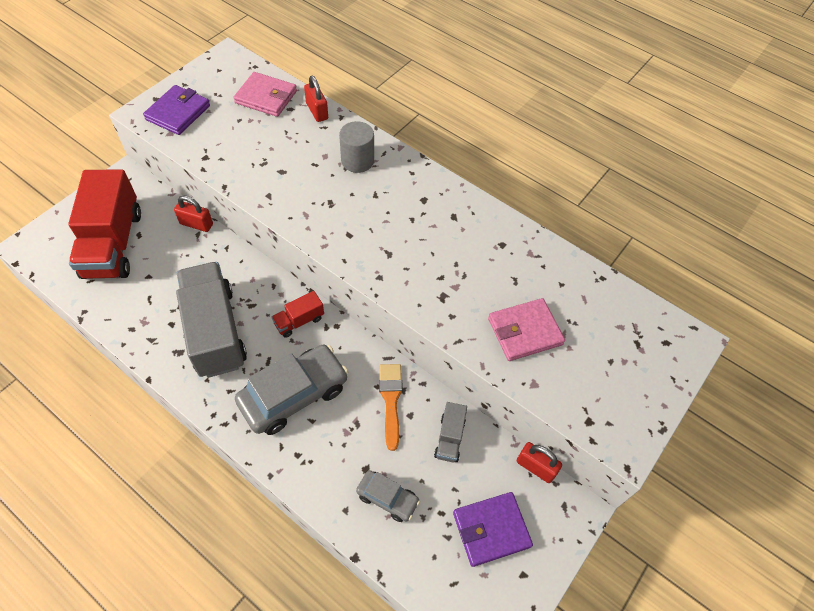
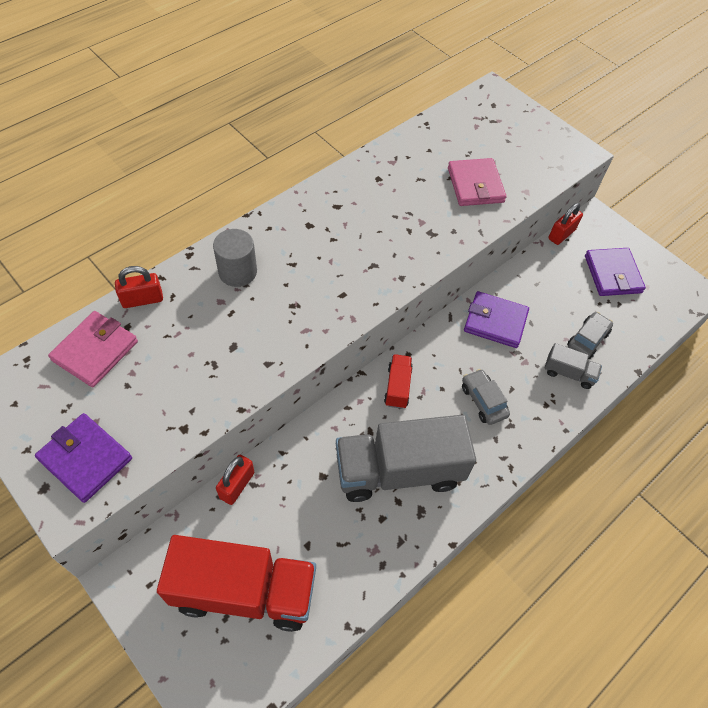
camera: 80 degrees left, 0 degrees up
grey car [235,345,348,435] -> grey car [462,369,510,425], size x0.53
red truck [271,291,324,338] -> red truck turned 150 degrees counterclockwise [384,354,413,409]
orange brush [379,364,403,451] -> purple wallet [464,291,529,348]
grey truck [434,402,467,463] -> grey truck moved to [544,343,602,389]

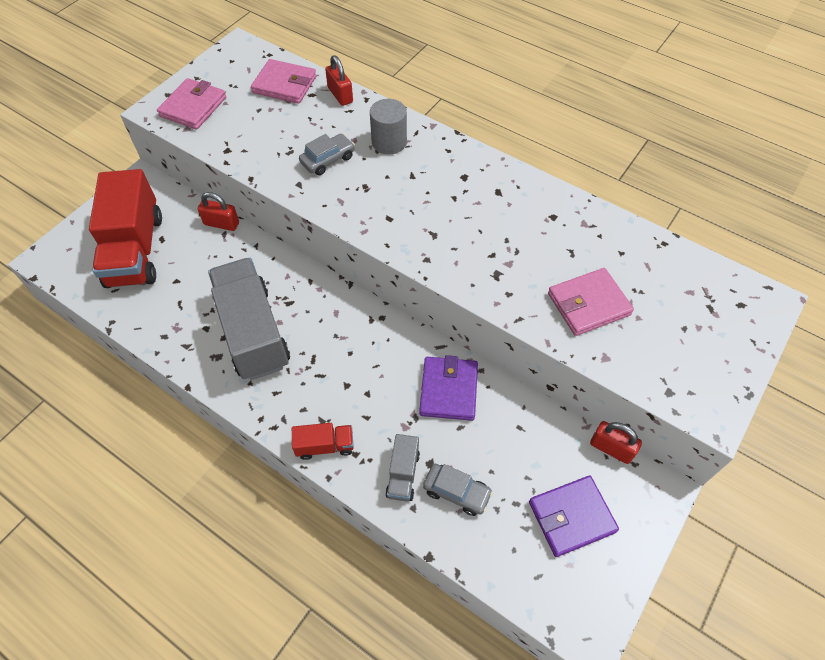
camera: 80 degrees right, 0 degrees up
purple wallet [35,413,132,503] -> pink wallet [157,78,226,129]
red truck [384,354,413,409] -> red truck moved to [292,423,354,460]
grey car [462,369,510,425] -> grey car moved to [299,134,355,175]

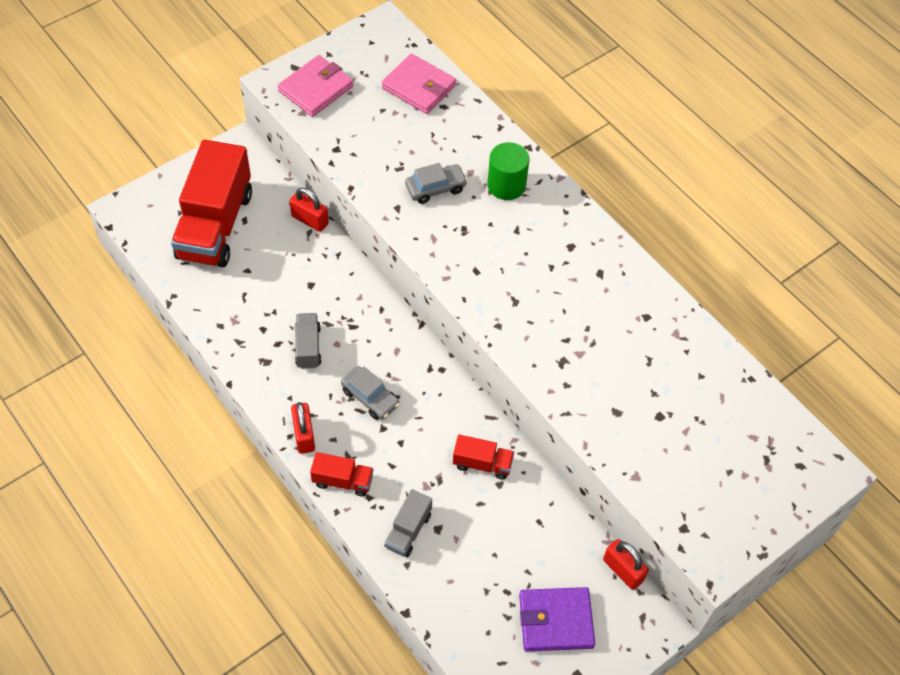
camera: 15 degrees right, 0 degrees up
grey truck [208,258,290,380] -> grey truck [295,313,321,369], size x0.45
red padlock [325,55,353,106] -> red padlock moved to [291,402,315,454]
grey cylinder [370,99,407,154] -> green cylinder [487,142,529,200]
purple wallet [419,355,478,421] -> red truck [453,434,514,480]
grey car [423,464,493,516] -> grey car moved to [341,366,400,420]
pink wallet [548,268,634,336] -> none

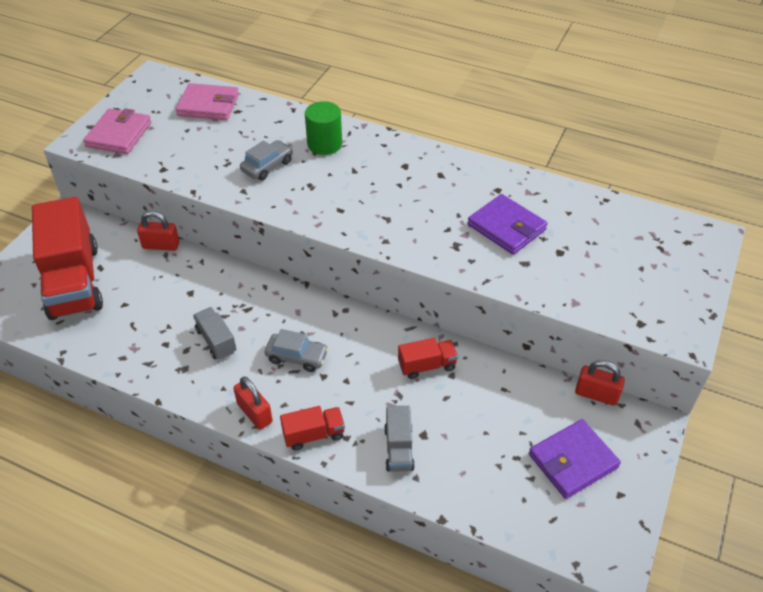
camera: 25 degrees left, 10 degrees down
none -> purple wallet [468,194,548,255]

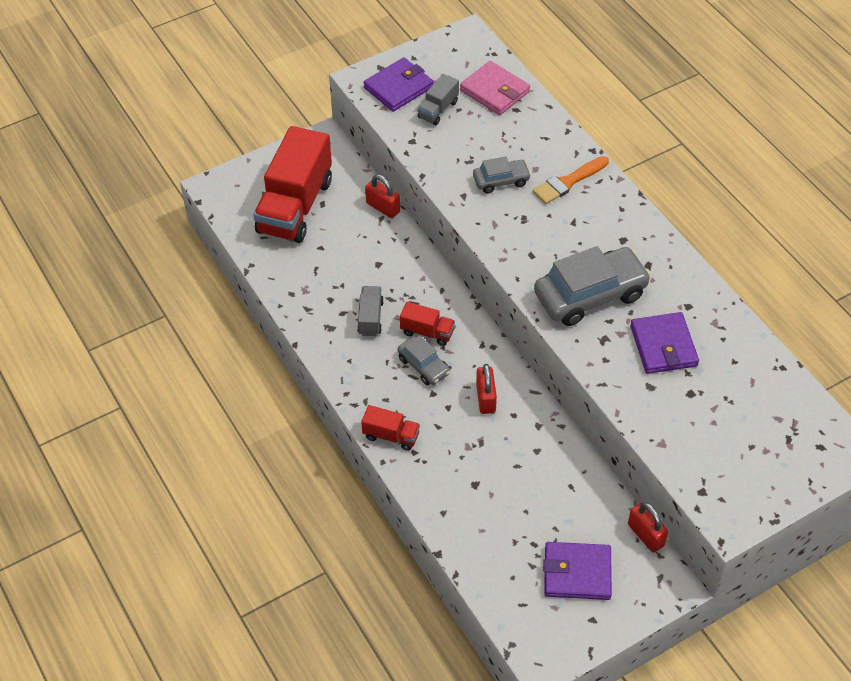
camera: 35 degrees right, 5 degrees up
pink wallet [83,108,151,154] -> purple wallet [363,57,434,112]
red padlock [233,376,273,430] -> red padlock moved to [476,364,497,414]
green cylinder [305,101,342,155] -> orange brush [532,156,609,204]
grey truck [384,406,415,472] -> grey truck moved to [417,74,459,125]
red truck [398,338,458,379] -> red truck moved to [400,302,455,346]
none -> grey car [534,246,651,326]

